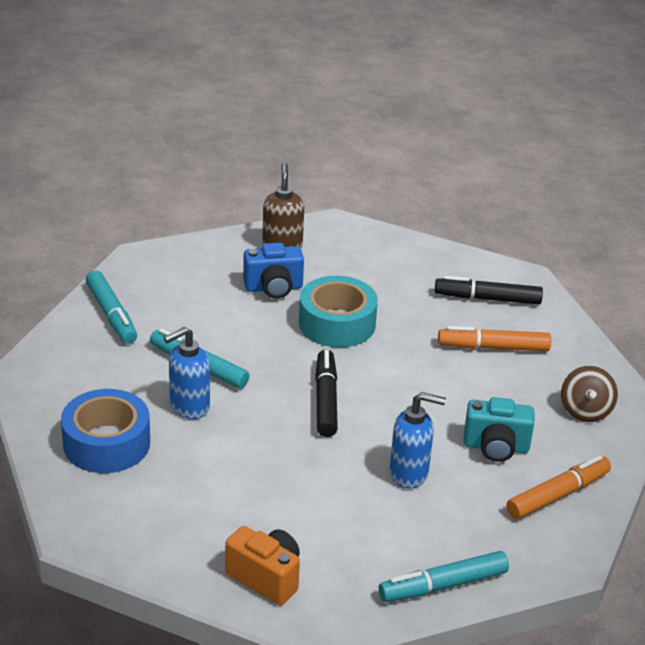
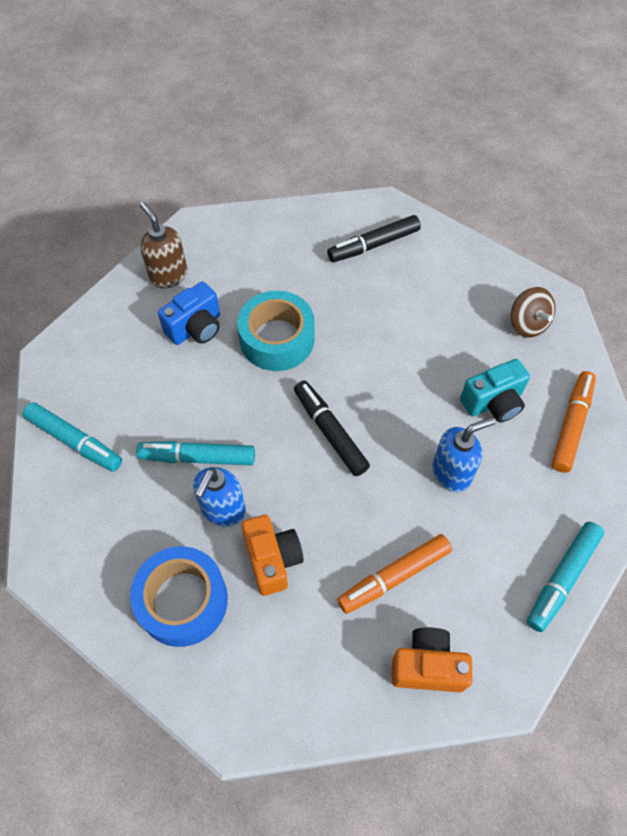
camera: 30 degrees left, 25 degrees up
orange marker [438,326,551,351] -> orange marker moved to [337,534,452,614]
none -> orange camera [241,515,304,596]

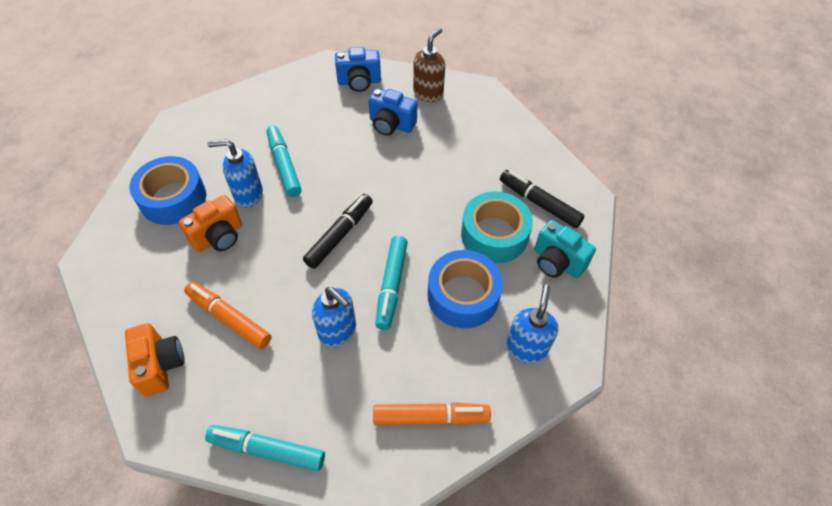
camera: 65 degrees right, 5 degrees down
turquoise marker [23,402,122,472] -> turquoise marker moved to [375,236,408,330]
turquoise tape [237,291,315,371] -> turquoise tape moved to [461,191,533,263]
turquoise camera [460,359,530,423] -> turquoise camera moved to [534,220,596,278]
brown spinning top [511,287,556,338] -> blue soap dispenser [506,285,558,363]
none -> blue camera [335,47,381,92]
none -> blue tape [428,250,503,328]

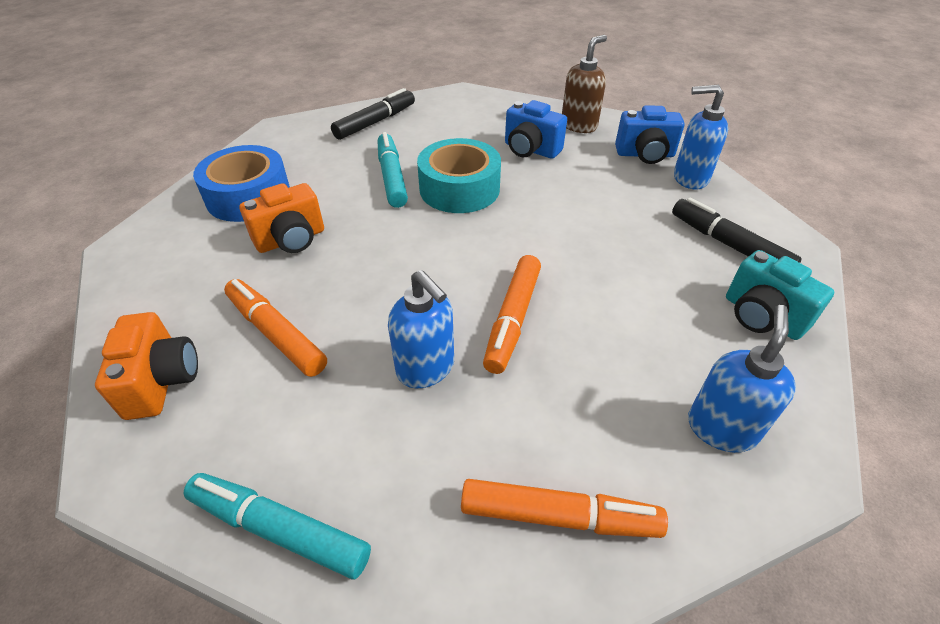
camera: 10 degrees right, 10 degrees down
blue soap dispenser [207,139,263,208] -> blue soap dispenser moved to [674,85,728,189]
black marker [303,194,373,269] -> black marker moved to [331,88,415,140]
blue camera [335,47,381,92] -> blue camera moved to [615,105,685,164]
turquoise marker [375,236,408,330] -> orange marker [483,255,541,374]
blue tape [428,250,503,328] -> none
turquoise tape [461,191,533,263] -> turquoise tape moved to [417,138,501,213]

